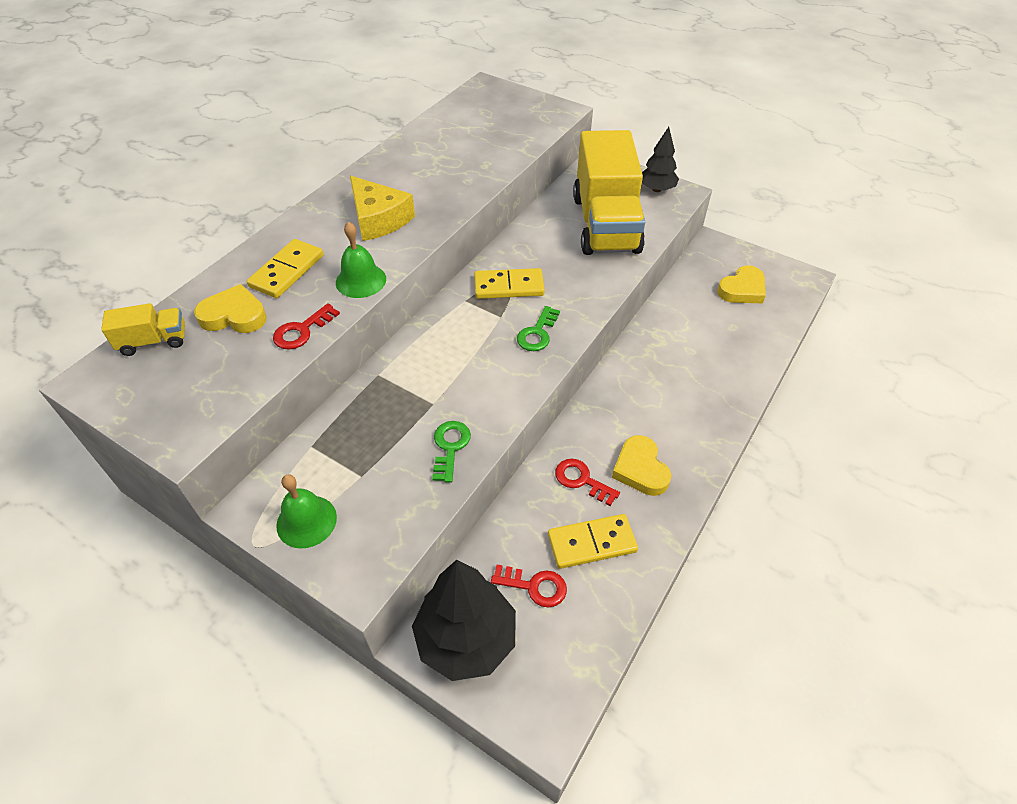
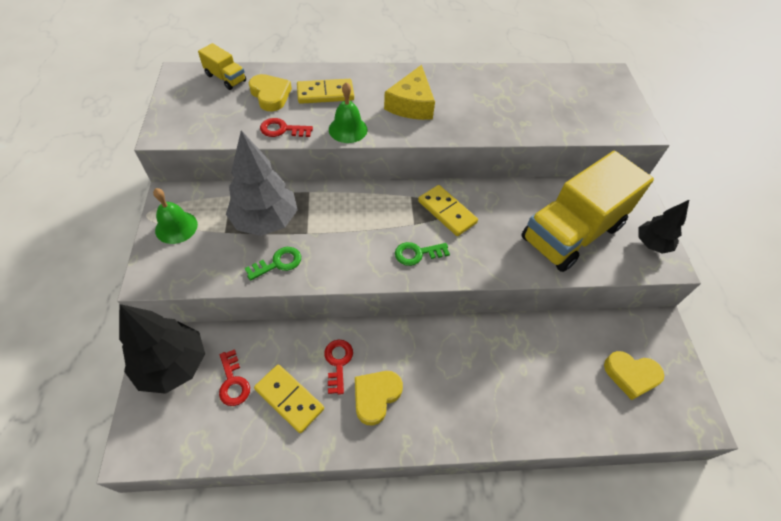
camera: 50 degrees right, 5 degrees up
none -> grey tree [226,130,298,236]

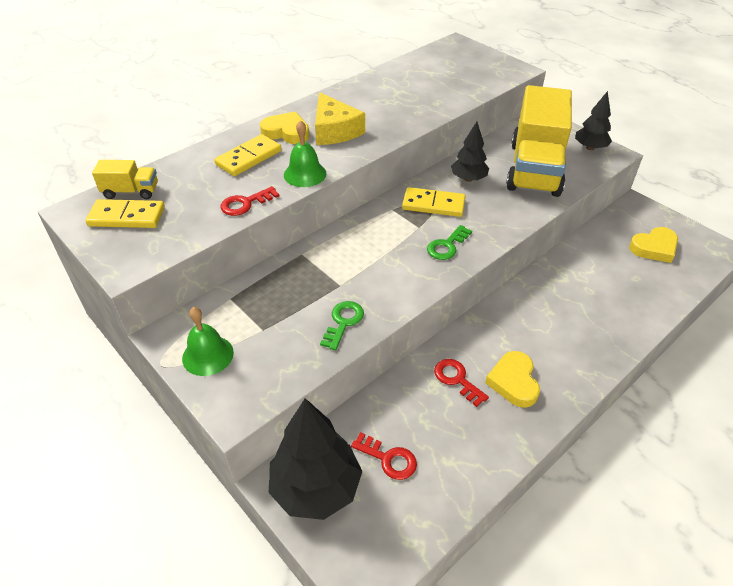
camera: 35 degrees left, 10 degrees down
grey tree [226,130,298,236] -> none
yellow heart [249,74,292,111] -> yellow heart moved to [260,112,310,144]
yellow domino [254,364,324,433] -> yellow domino moved to [85,199,165,228]
none -> black tree [451,122,489,182]

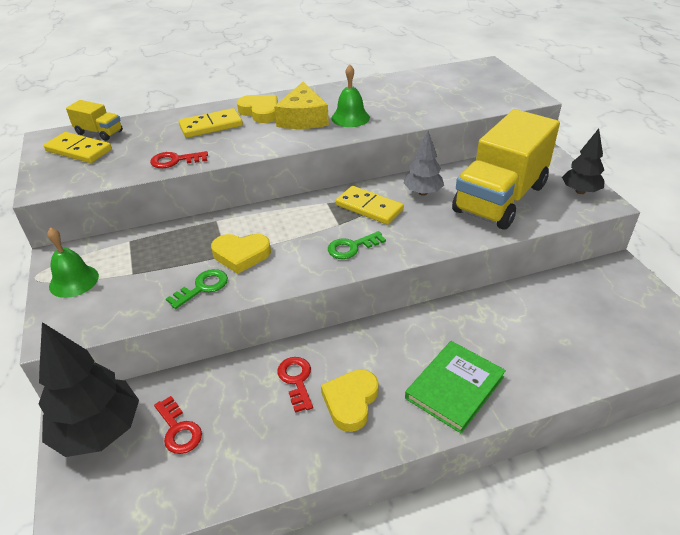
camera: 25 degrees right, 5 degrees down
green bell [284,120,326,187] -> green bell moved to [331,65,370,127]
black tree [451,122,489,182] -> grey tree [403,131,444,196]
yellow heart [629,227,678,263] -> yellow heart moved to [211,234,271,274]
none -> green book [405,341,506,433]

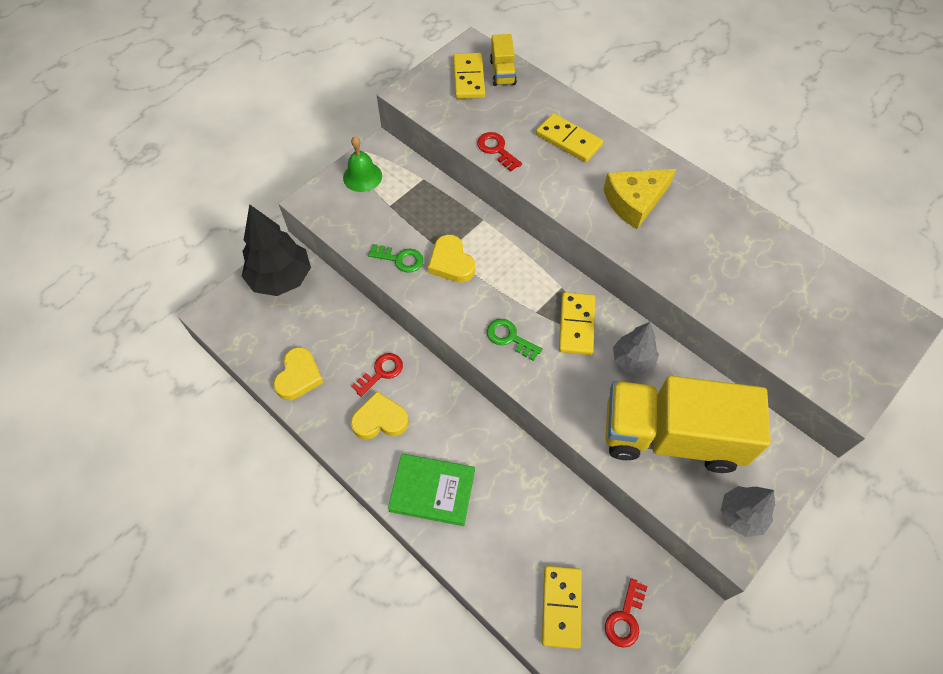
camera: 60 degrees right, 20 degrees up
red key [154,396,202,454] -> red key moved to [605,578,647,648]
yellow heart [237,95,278,123] -> yellow heart moved to [273,347,324,400]
green bell [331,65,370,127] -> none
black tree [562,129,605,194] -> grey tree [721,486,775,537]
none -> yellow domino [542,566,582,649]

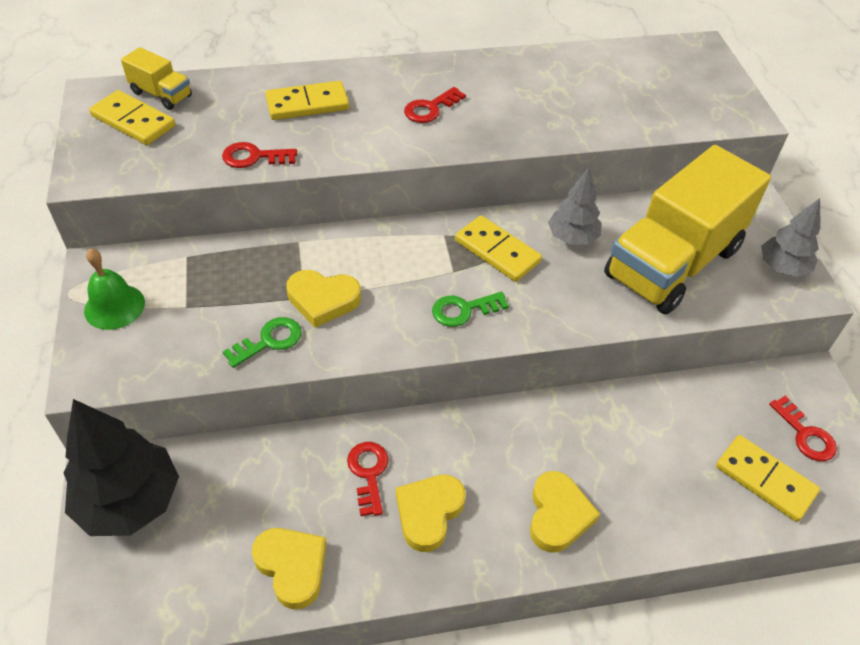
camera: 55 degrees left, 10 degrees down
green book [388,454,475,526] -> yellow heart [530,471,600,553]
yellow cheese [604,169,676,229] -> red key [404,87,466,123]

